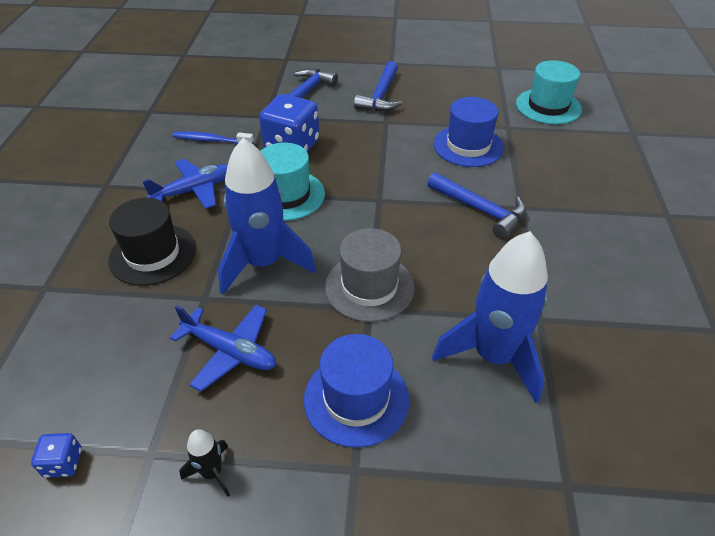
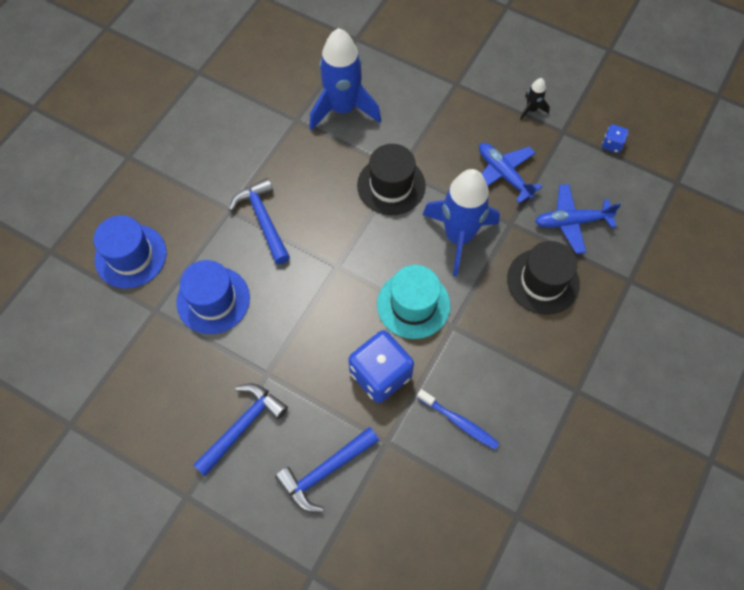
camera: 155 degrees left, 20 degrees up
blue plane [142,159,228,209] -> blue plane moved to [535,184,621,254]
blue hat [304,334,409,448] -> blue hat moved to [93,215,167,289]
grey hat [325,228,415,322] -> black hat [357,144,426,215]
turquoise hat [516,60,582,124] -> none

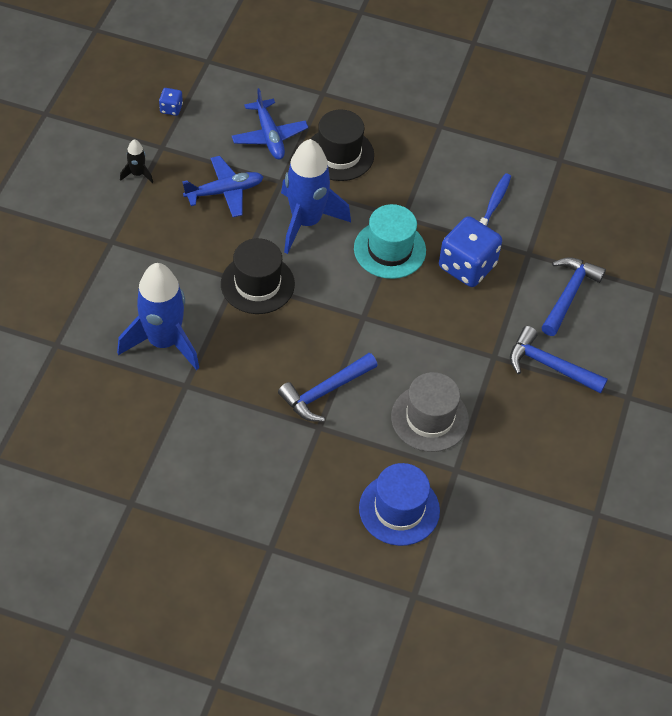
camera: 105 degrees left, 10 degrees down
blue hat [176,260,250,334] -> grey hat [391,372,469,452]
blue hammer [275,427,379,513] -> blue hammer turned 105 degrees counterclockwise [541,257,606,336]
blue plane [479,143,542,204] -> blue plane turned 150 degrees counterclockwise [182,156,263,217]

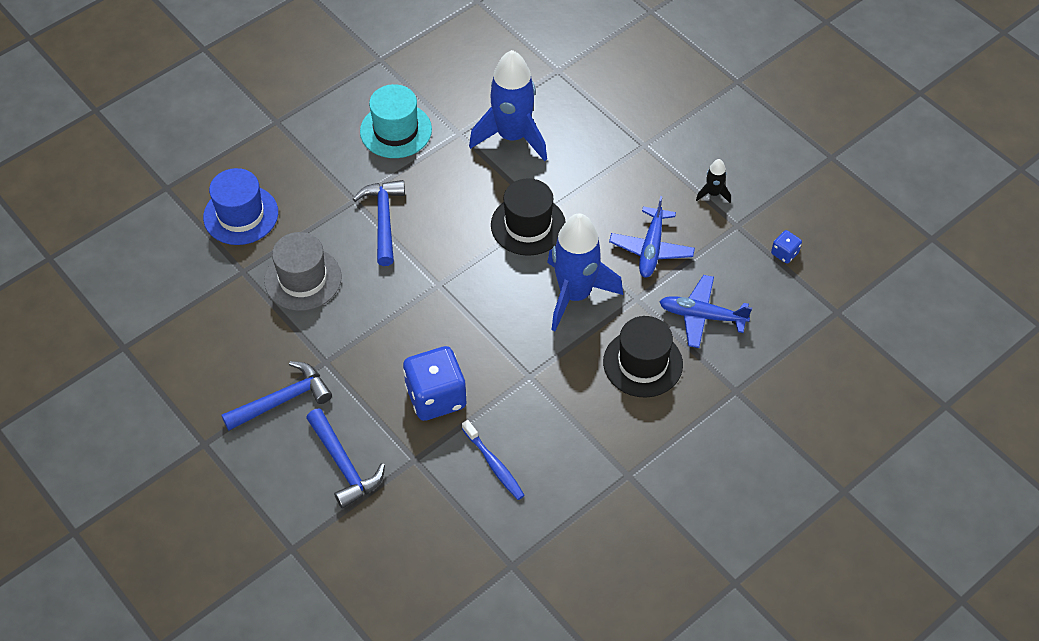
camera: 125 degrees right, 0 degrees up
turquoise hat [354,204,426,279] -> turquoise hat moved to [360,84,432,158]

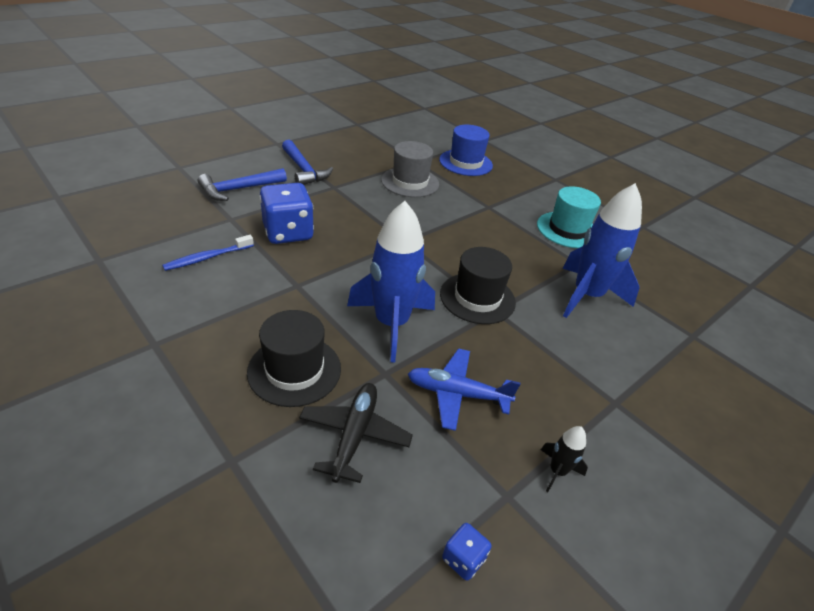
camera: 85 degrees right, 15 degrees down
blue hammer [353,180,405,266] -> none
blue plane [659,275,752,348] -> black plane [299,383,413,483]

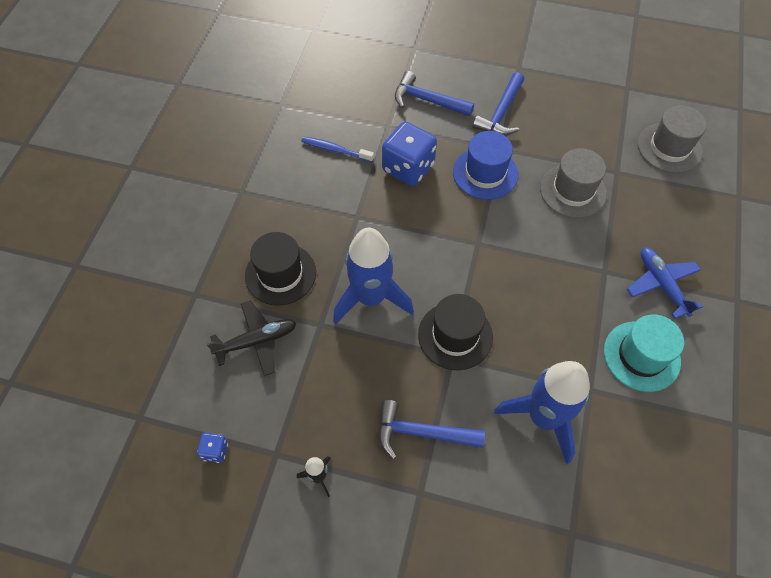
camera: 60 degrees right, 20 degrees up
blue plane [408,348,520,431] -> blue plane moved to [627,248,703,319]
blue hat [439,125,493,176] -> blue hat moved to [453,131,518,200]
none -> blue hammer [379,400,485,459]
none -> grey hat [638,106,707,173]

